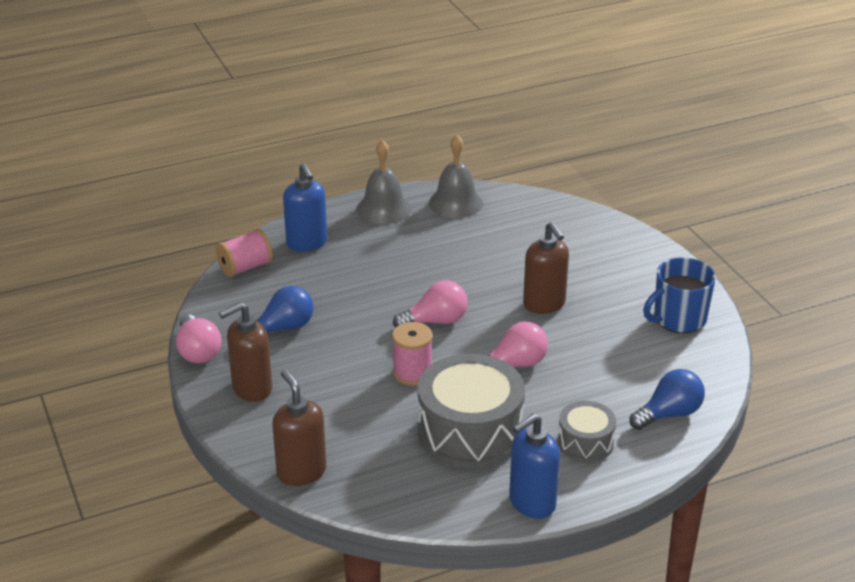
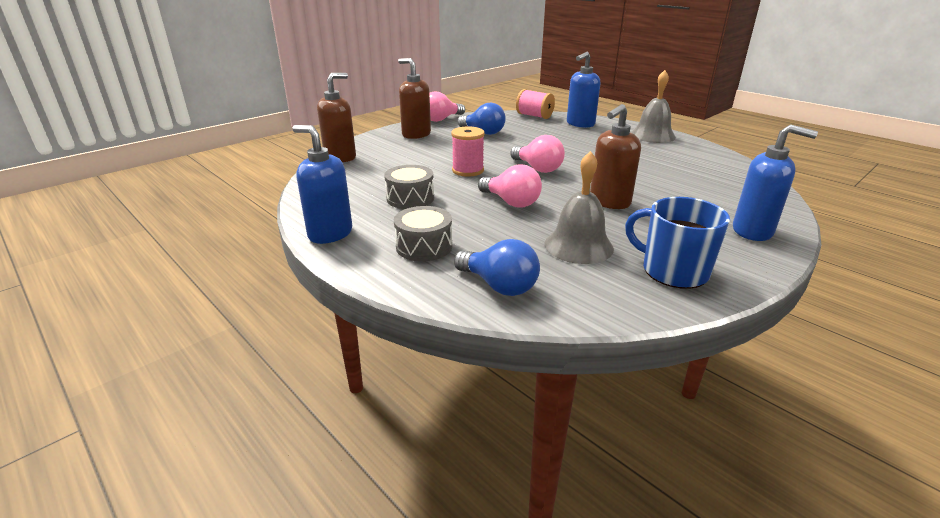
camera: 70 degrees right, 5 degrees down
grey drum [418,354,525,469] -> grey drum [384,165,434,209], size x0.53
grey bell [429,135,483,218] -> grey bell moved to [545,151,614,264]
none -> blue soap dispenser [733,124,818,241]

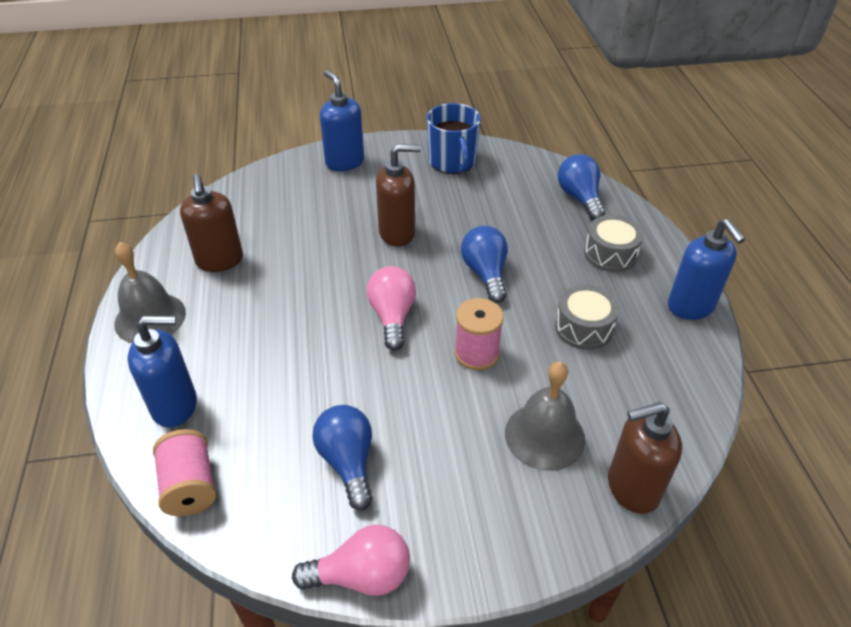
camera: 145 degrees left, 15 degrees up
brown soap dispenser [398,58,431,139] -> brown soap dispenser moved to [180,174,243,272]
pink light bulb [478,164,542,207] -> blue light bulb [461,226,508,303]
grey bell [545,151,614,264] -> grey bell moved to [505,361,585,471]

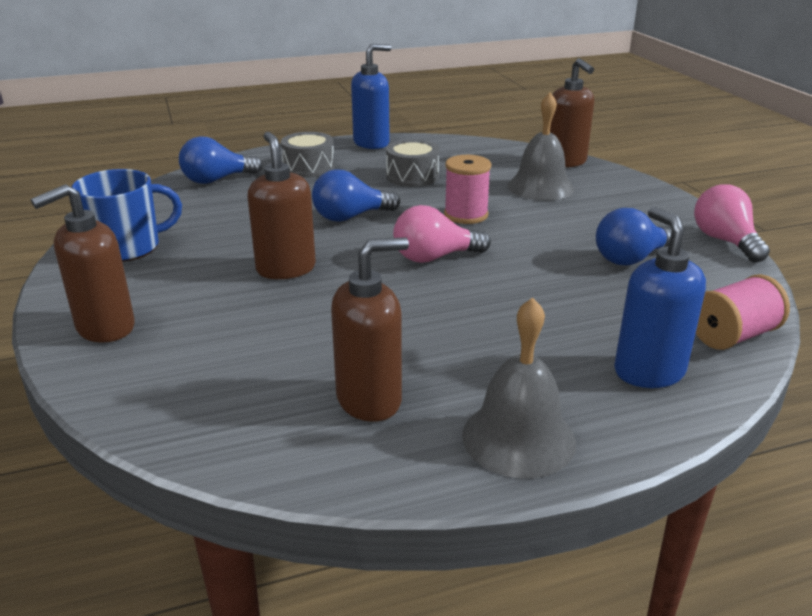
camera: 100 degrees left, 15 degrees down
blue soap dispenser [320,70,364,171] -> brown soap dispenser [30,184,135,343]

